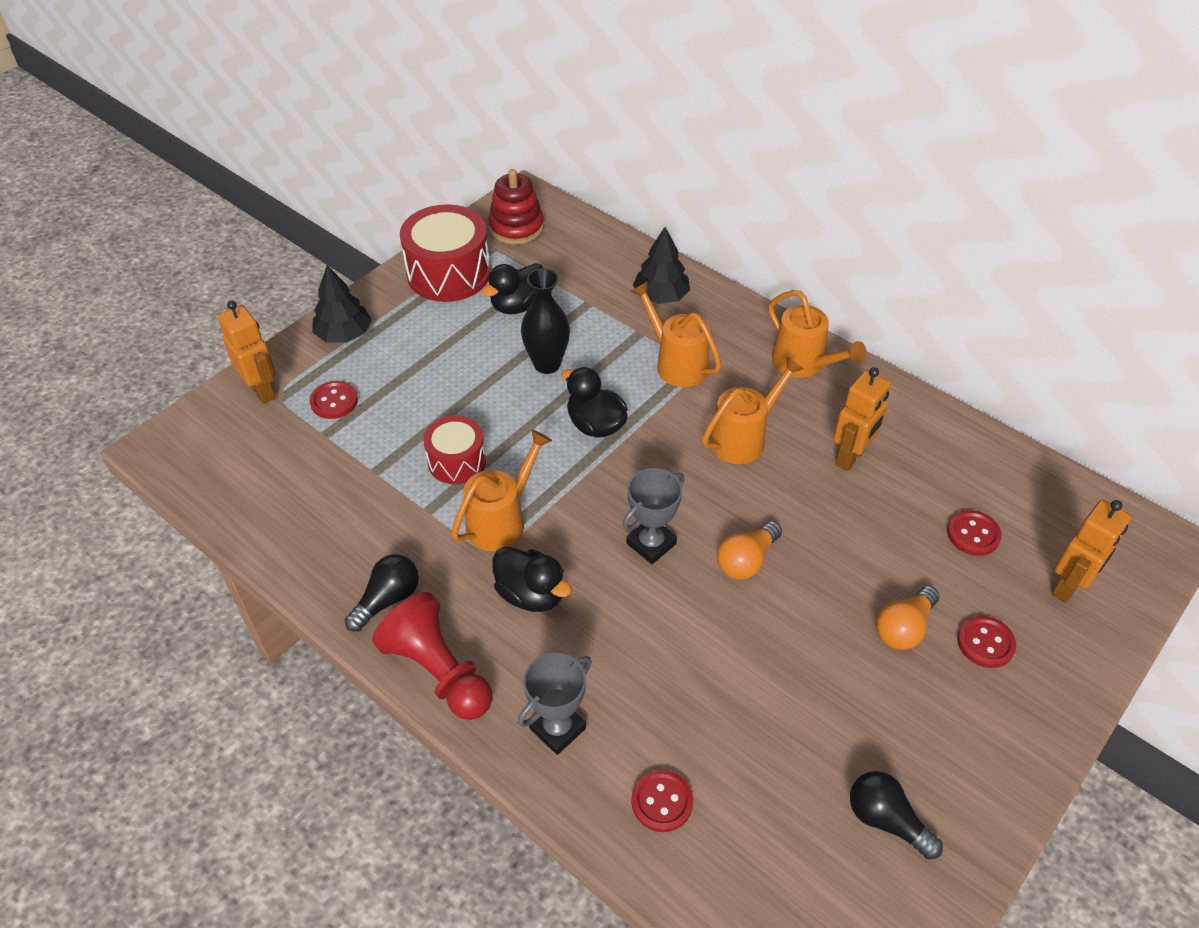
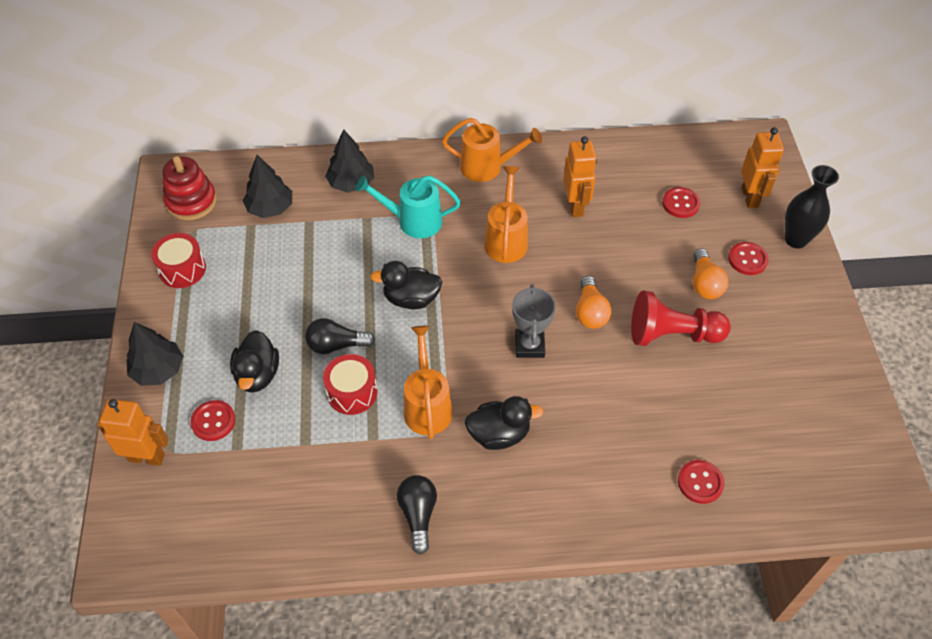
camera: 45 degrees left, 5 degrees up
red pawn [372,592,493,720] -> red pawn moved to [631,291,731,346]
red drum [400,204,491,302] -> red drum [151,233,206,288], size x0.60
black duck [482,263,543,314] -> black duck moved to [230,330,279,393]
grey trophy [518,653,592,755] -> none
black vase [521,268,570,374] -> black vase moved to [785,165,839,249]
orange watering can [630,281,722,387] -> turquoise watering can [355,176,461,238]
black light bulb [850,771,943,860] -> black light bulb moved to [305,318,375,354]
none -> black tree [243,155,292,218]

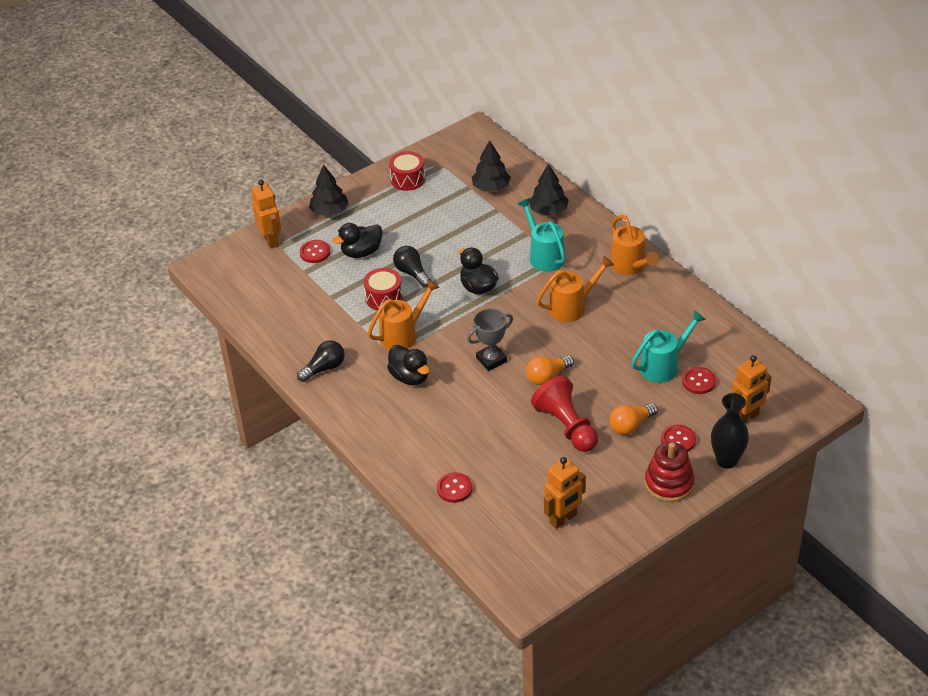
camera: 60 degrees right, 10 degrees down
red stacking toy [162,156,217,221] -> red stacking toy moved to [645,442,694,502]
orange robot [563,136,597,217] -> orange robot moved to [544,457,586,529]
none -> turquoise watering can [631,310,706,383]

